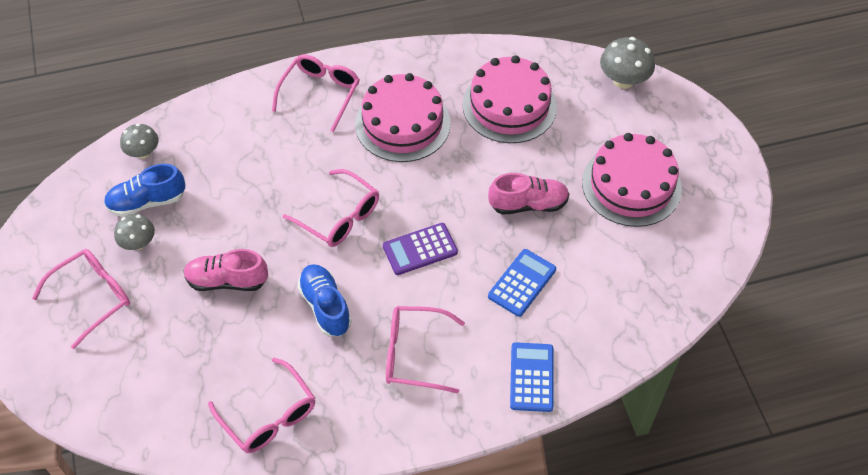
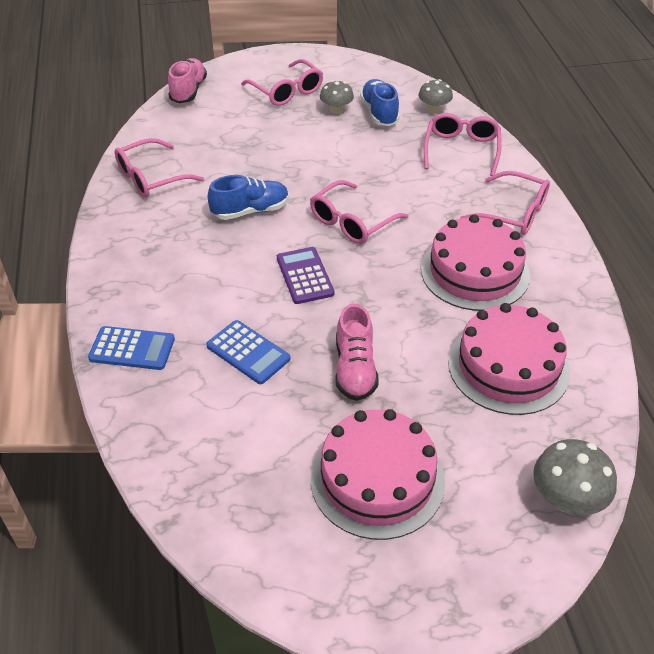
camera: 95 degrees right, 10 degrees down
pink shoe [184,249,268,291] -> pink shoe moved to [168,58,207,103]
pink glasses [386,306,465,393] -> pink glasses moved to [424,113,502,176]

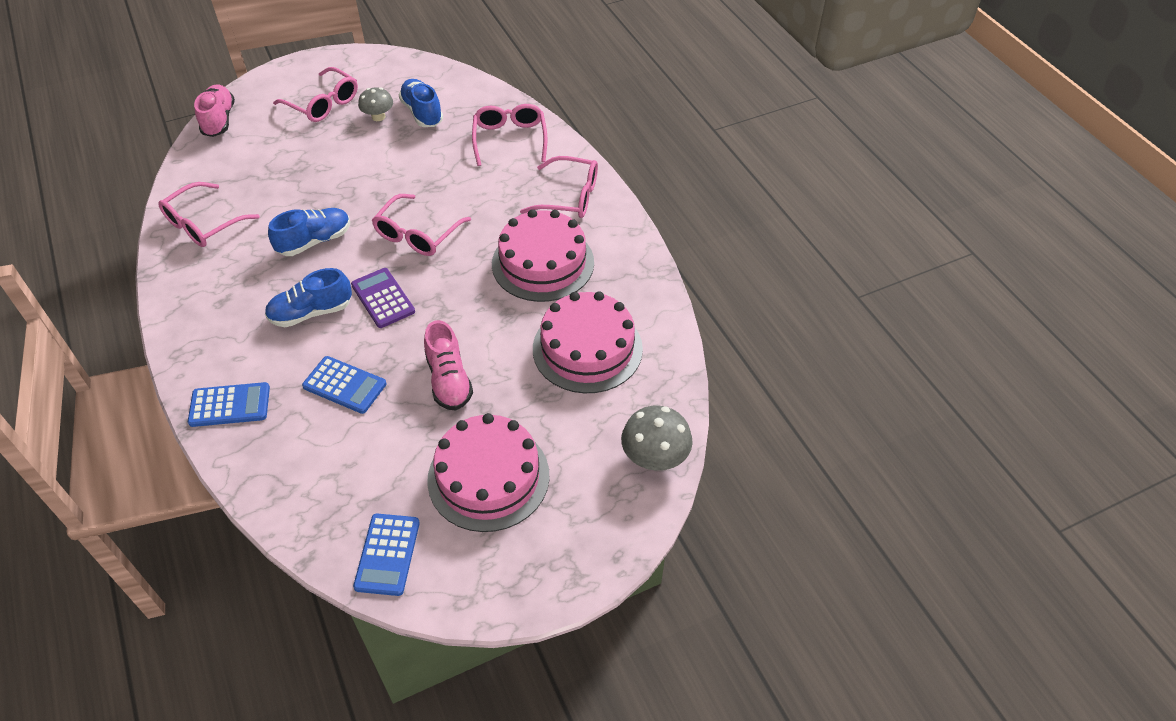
camera: 15 degrees left, 5 degrees up
grey mushroom [418,79,453,113] -> none
none -> blue shoe [265,268,352,327]
none -> blue calculator [353,514,420,596]

